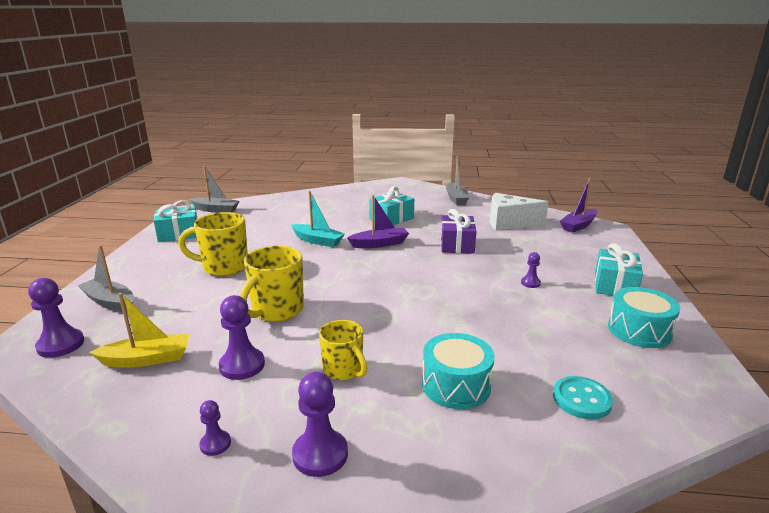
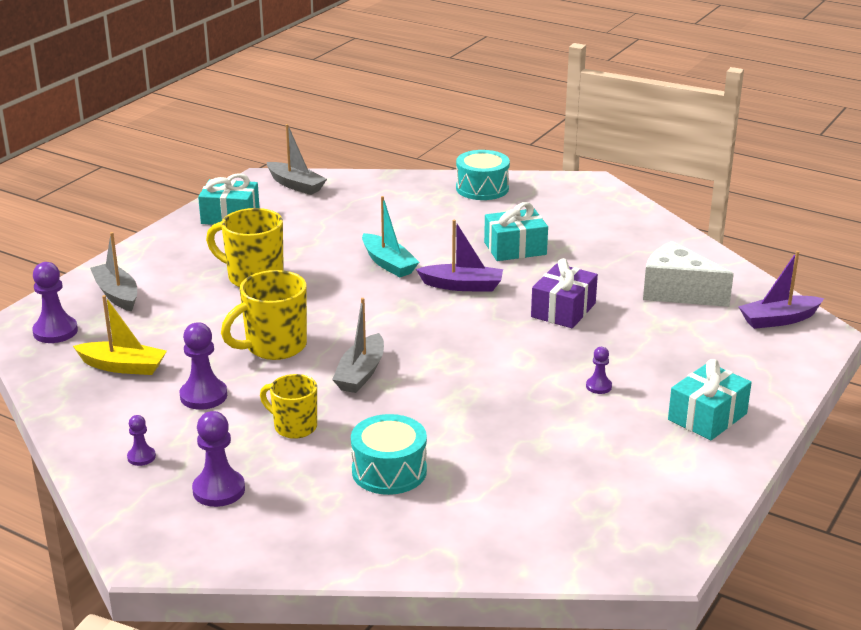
camera: 25 degrees right, 5 degrees up
yellow mug [319,320,367,380] -> yellow mug turned 135 degrees clockwise [260,374,317,439]
grey boat [446,156,469,205] -> grey boat moved to [332,298,384,393]
turquoise button [553,376,613,419] -> none
turquoise drum [608,287,680,348] -> turquoise drum moved to [456,150,510,200]

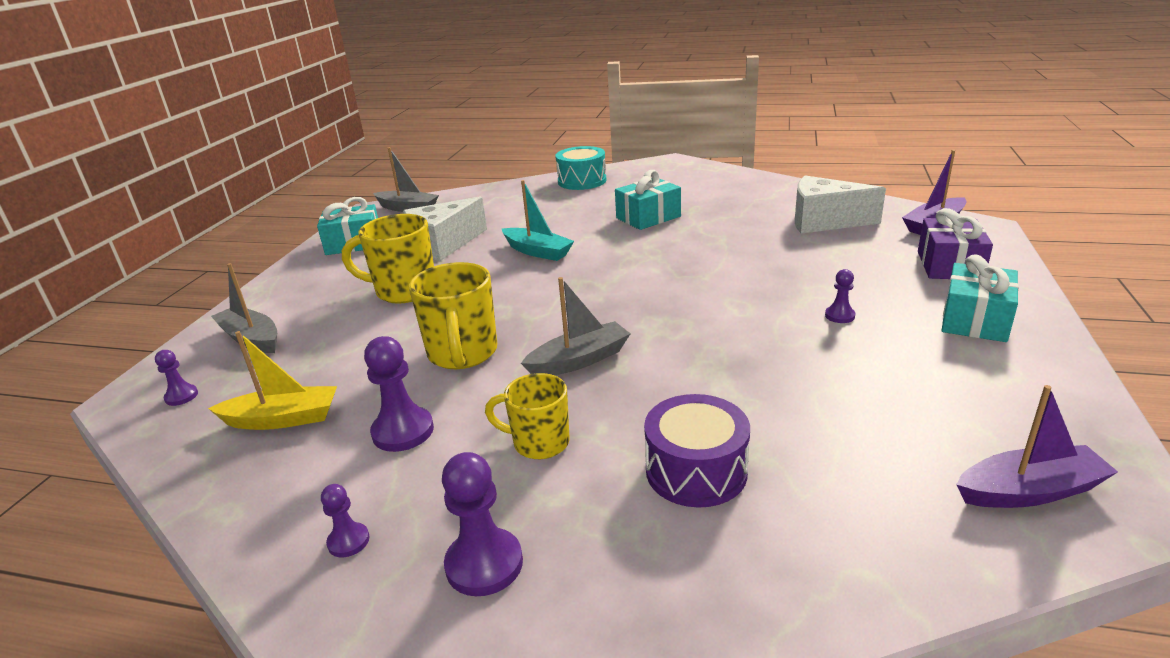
camera: 15 degrees left, 0 degrees up
purple pawn [32,262,78,343] -> purple pawn [155,350,198,406], size x0.55
yellow mug [221,270,307,360] -> yellow mug turned 45 degrees counterclockwise [409,262,497,369]
grey boat [332,298,384,393] -> grey boat turned 120 degrees counterclockwise [521,277,631,375]
turquoise drum [351,414,427,495] -> purple drum [644,394,750,508]
purple boat [416,220,503,291] -> purple boat moved to [956,385,1118,508]
purple gift [531,258,598,328] -> purple gift moved to [918,208,993,279]
none -> white cheese [403,196,487,261]

